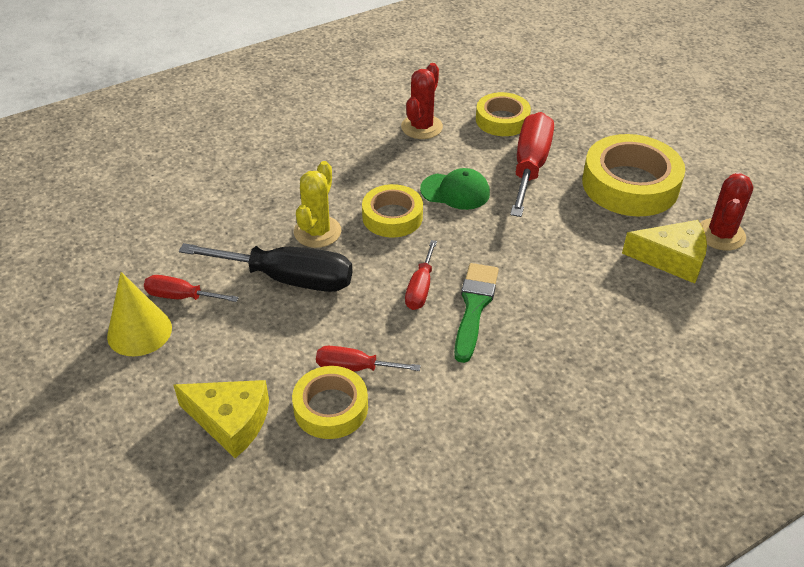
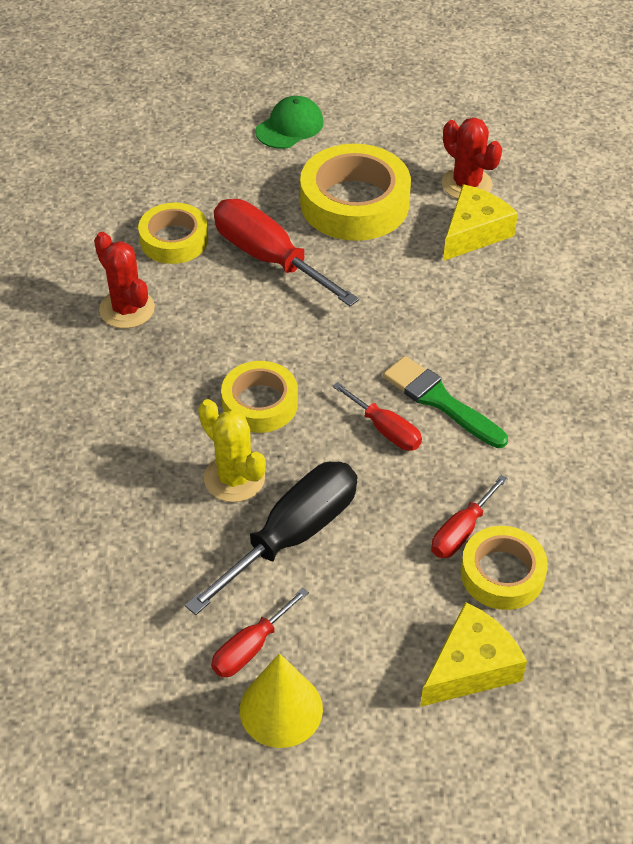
camera: 60 degrees left, 5 degrees up
green cap [420,168,490,210] -> green cap moved to [255,96,324,149]

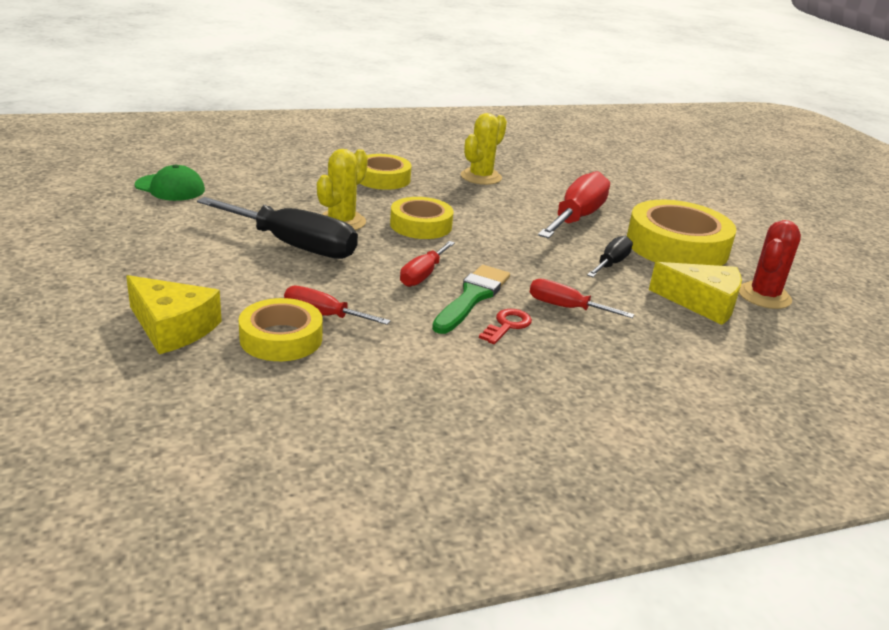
camera: 70 degrees right, 20 degrees down
red cactus [94,232,155,329] -> yellow cactus [461,113,507,185]
yellow tape [138,202,208,264] -> yellow tape moved to [359,154,412,190]
red screwdriver [211,588,309,677] -> red screwdriver moved to [530,279,634,318]
yellow cone [240,653,323,748] -> none
green cap [255,96,324,149] -> green cap moved to [135,164,205,201]
none -> red key [479,309,532,344]
none -> black screwdriver [587,236,633,277]

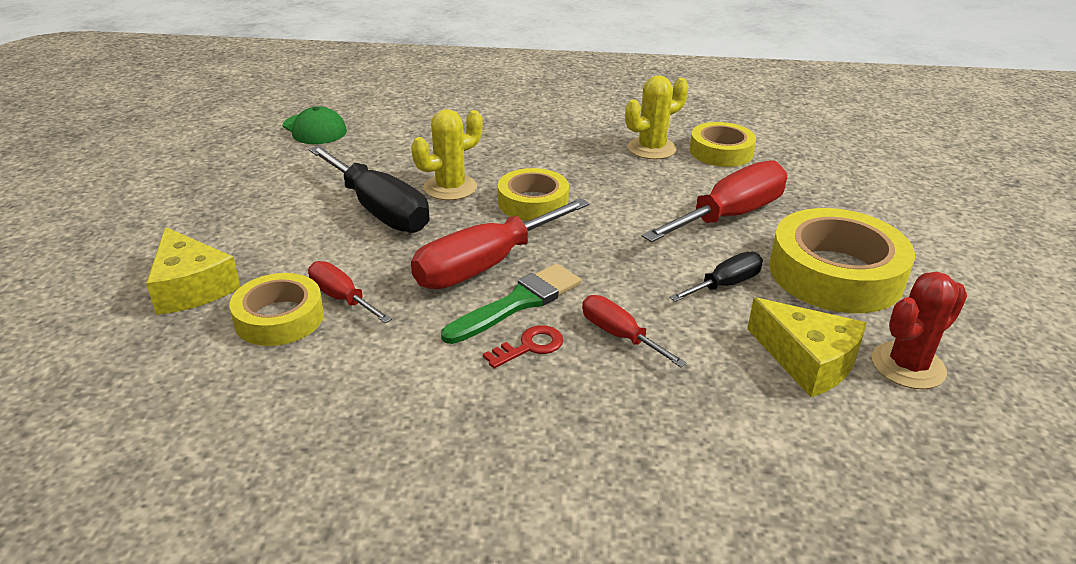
camera: 25 degrees right, 5 degrees up
yellow tape [359,154,412,190] -> yellow tape moved to [689,122,756,167]
red screwdriver [400,241,455,287] -> red screwdriver [411,198,590,289], size x1.86

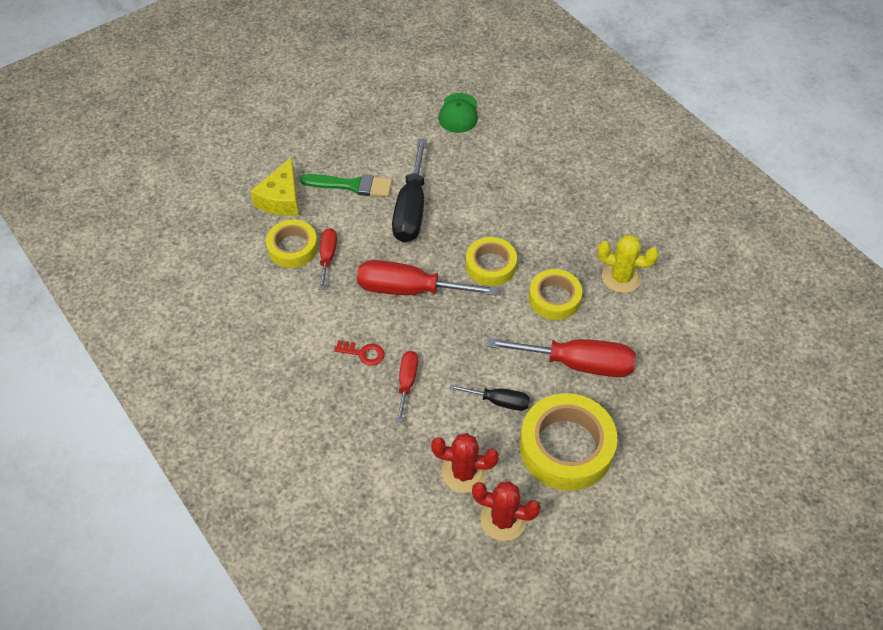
camera: 50 degrees right, 20 degrees up
yellow cactus [411,109,483,200] -> none
green brush [441,264,581,344] -> green brush moved to [300,174,392,197]
yellow tape [689,122,756,167] -> yellow tape moved to [529,269,582,320]
yellow cheese [747,297,867,397] -> red cactus [431,433,499,493]

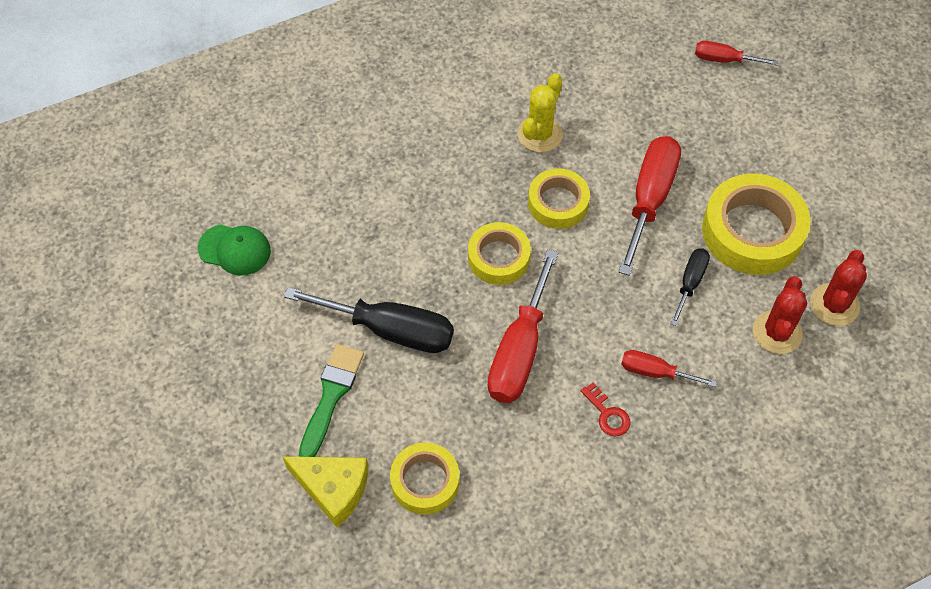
camera: 80 degrees left, 5 degrees up
red screwdriver [319,228,337,290] -> red screwdriver moved to [695,41,778,66]
red key [334,340,384,366] -> red key turned 120 degrees clockwise [581,382,630,436]

